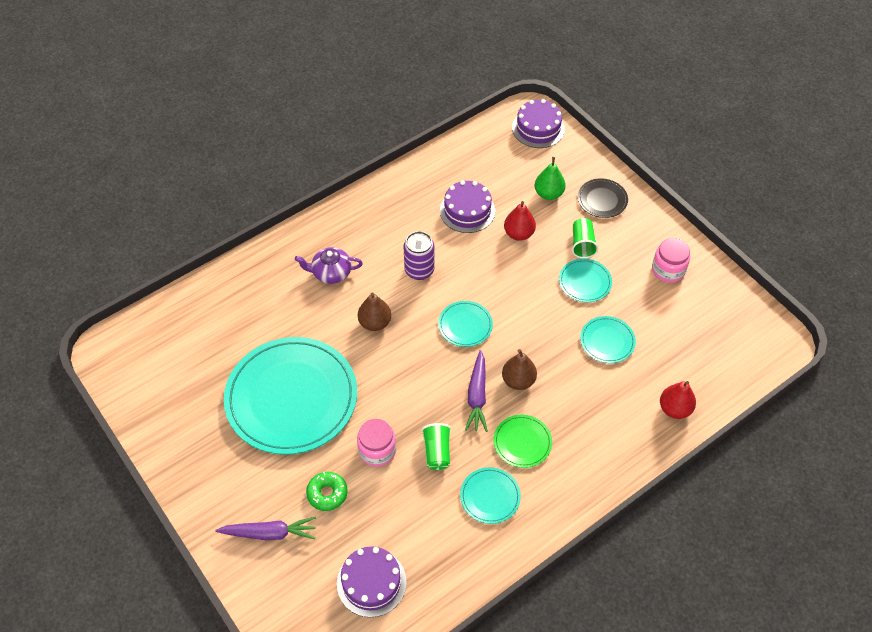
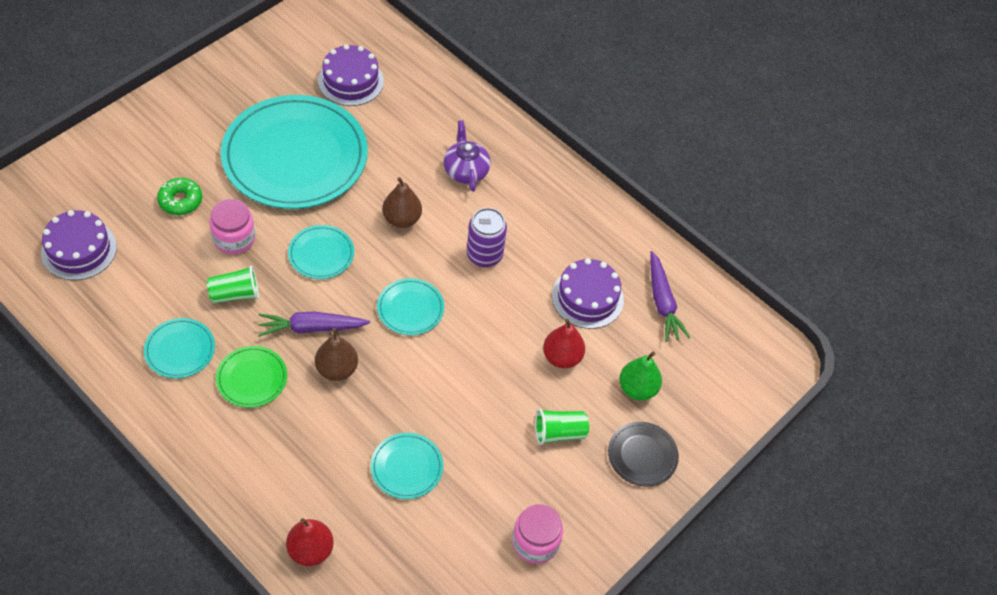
camera: 75 degrees right, 0 degrees up
purple carrot [215,517,316,540] -> purple carrot moved to [650,251,690,342]
purple cake [512,99,565,148] -> purple cake moved to [318,44,384,106]
turquoise plate [559,259,612,302] -> turquoise plate moved to [288,225,354,279]

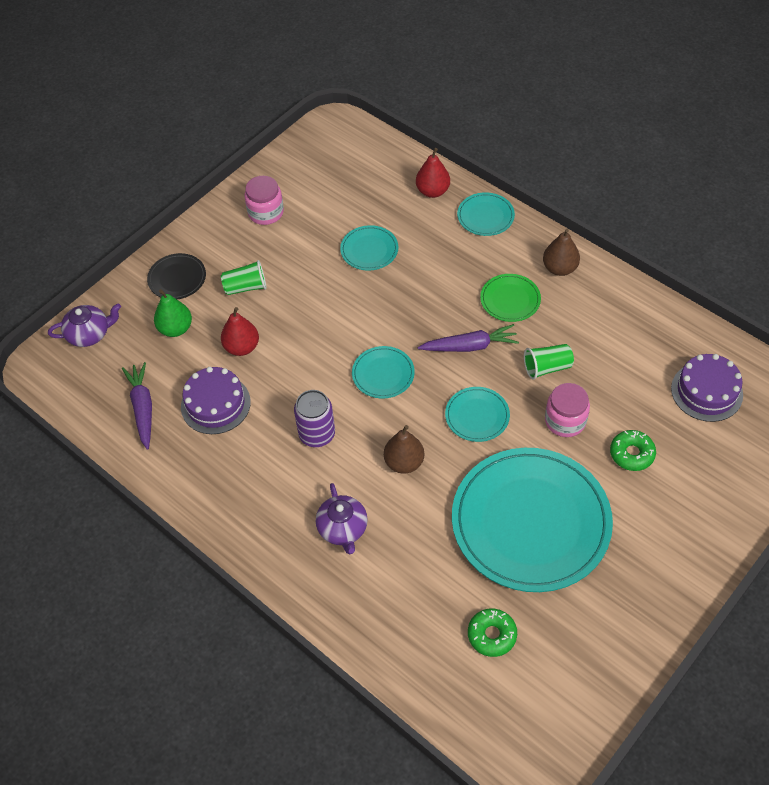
camera: 175 degrees left, 0 degrees up
turquoise plate [144,318,215,378] -> turquoise plate moved to [457,192,515,236]
brown pear [315,328,358,381] -> brown pear moved to [543,229,580,276]
purple cake [318,44,384,106] -> green donut [468,609,517,657]
none -> purple teapot [48,303,121,347]

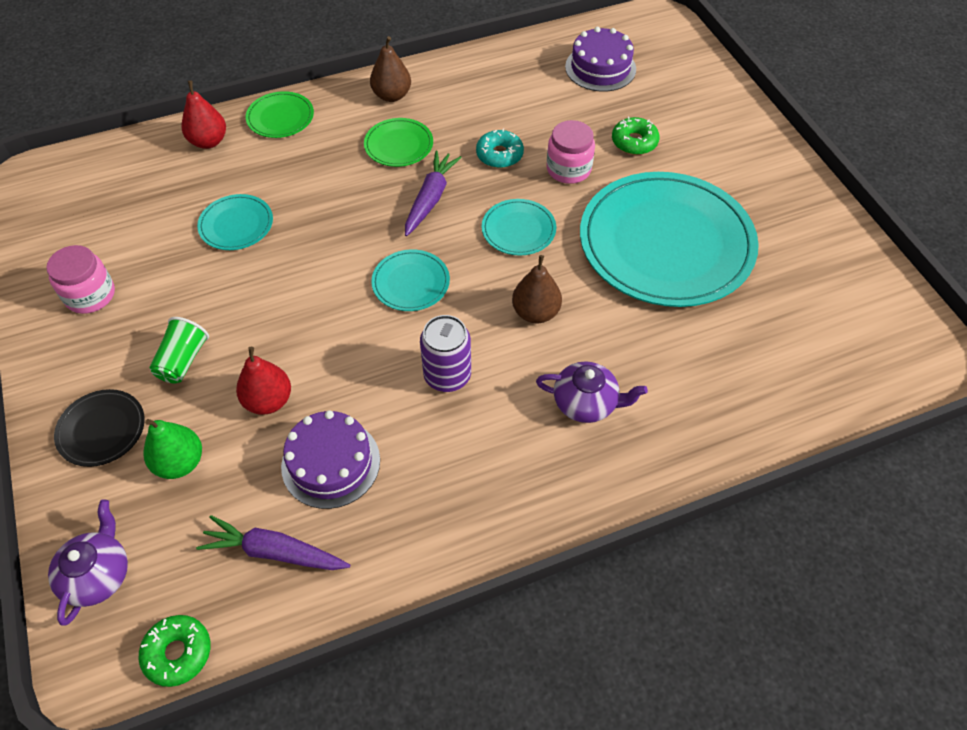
camera: 65 degrees left, 0 degrees up
turquoise plate [457,192,515,236] -> green plate [246,91,314,138]
green donut [468,609,517,657] -> green donut moved to [138,615,211,687]
green cup [524,344,574,380] -> turquoise donut [476,129,524,168]

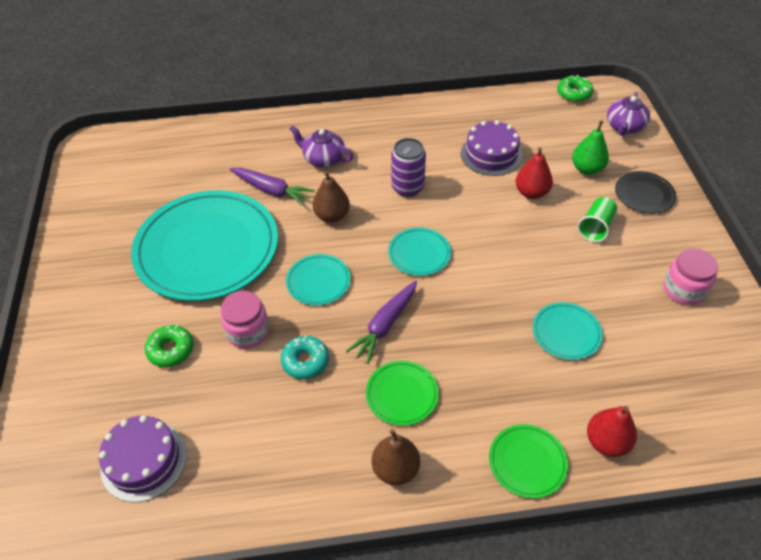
camera: 165 degrees left, 5 degrees down
purple carrot [196,515,350,570] -> purple carrot moved to [229,168,315,206]

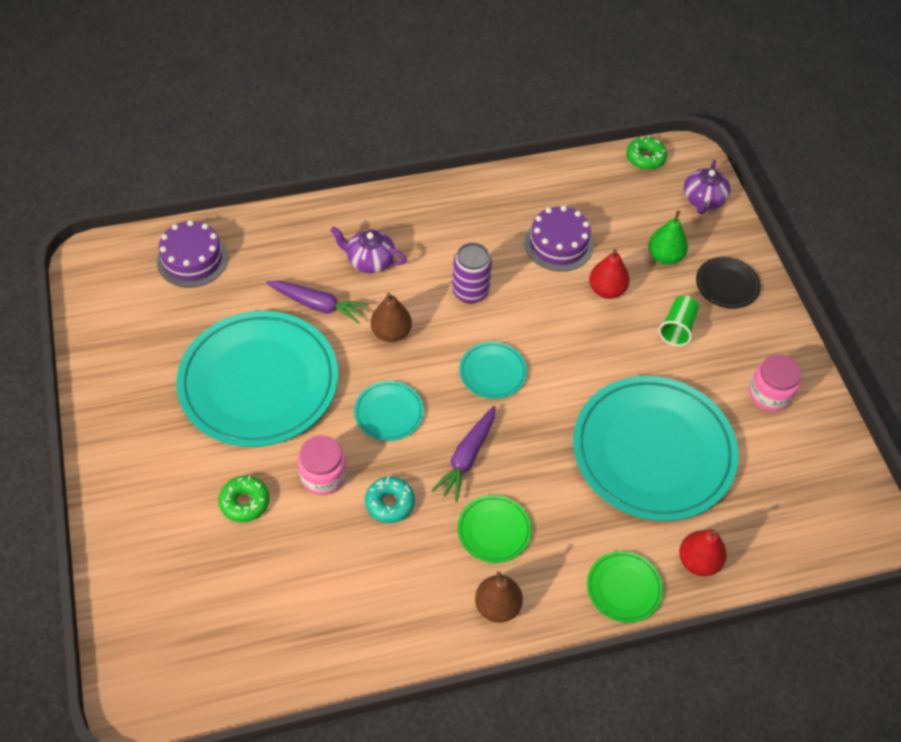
camera: 10 degrees left, 5 degrees up
purple cake [99,415,187,502] -> purple cake moved to [157,220,228,288]
turquoise plate [532,302,603,360] -> turquoise plate [573,376,739,521], size x2.32

